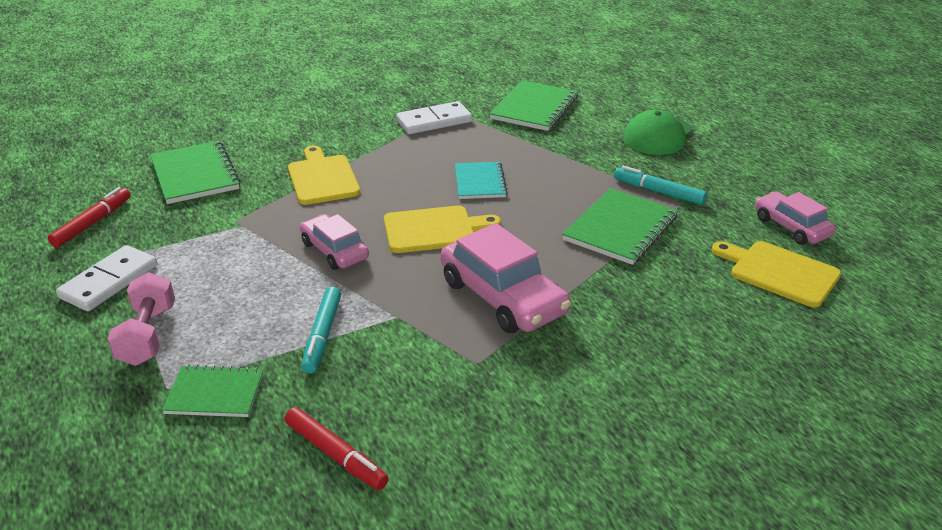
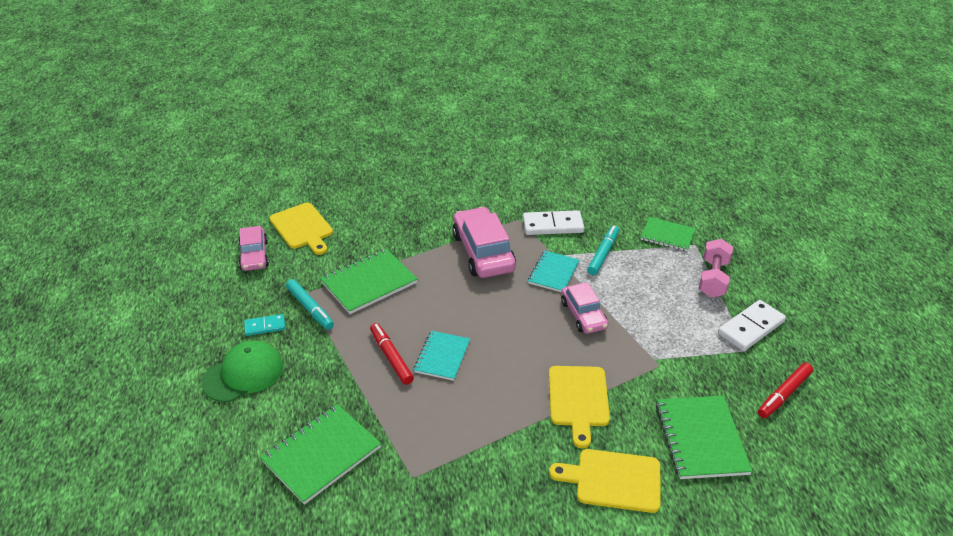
camera: 160 degrees left, 5 degrees up
red marker [285,407,389,490] -> red marker moved to [370,323,414,385]
yellow cutting board [384,206,501,253] -> yellow cutting board moved to [549,449,661,513]
white domino [396,101,472,134] -> white domino moved to [523,210,584,235]
none -> turquoise domino [244,314,285,336]
none -> turquoise notebook [528,251,579,292]

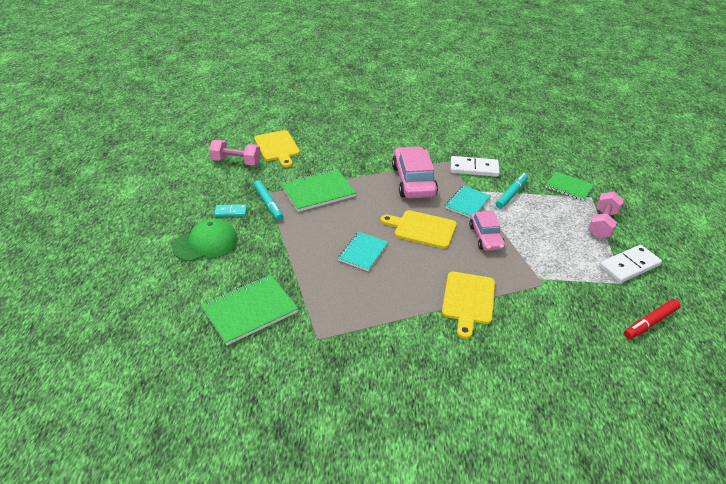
camera: 10 degrees right, 0 degrees up
pink car [238,226,269,271] -> pink dumbbell [209,140,261,166]
red marker [370,323,414,385] -> none
yellow cutting board [549,449,661,513] -> yellow cutting board moved to [380,210,457,249]
green notebook [656,396,753,479] -> none

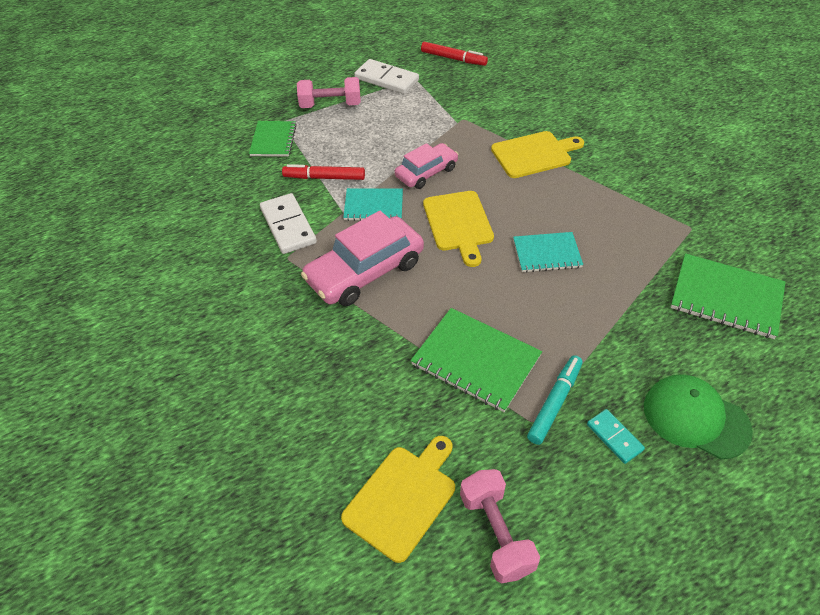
camera: 120 degrees left, 10 degrees up
turquoise marker [496,173,528,209] -> red marker [282,164,365,180]

